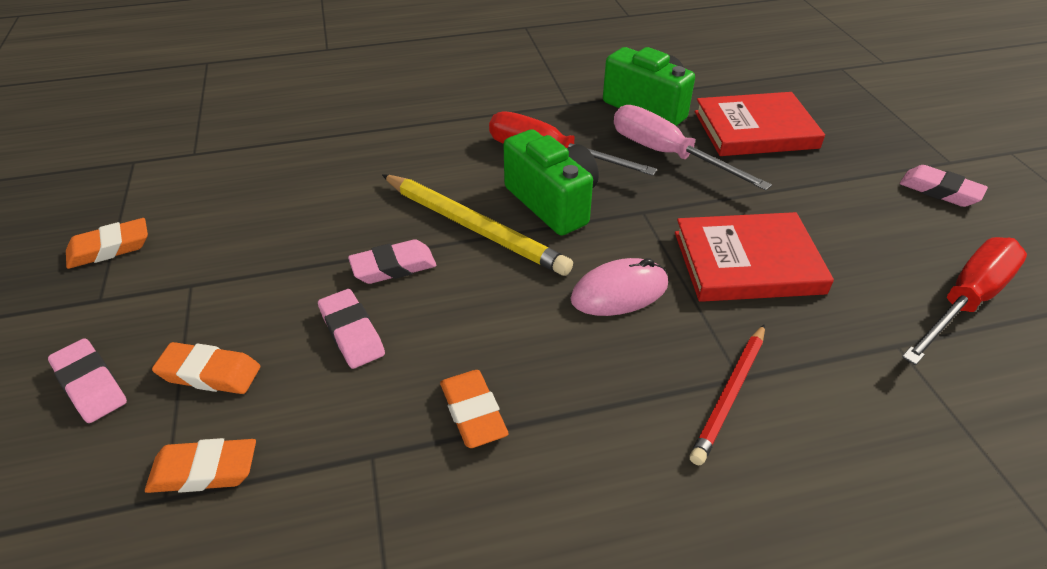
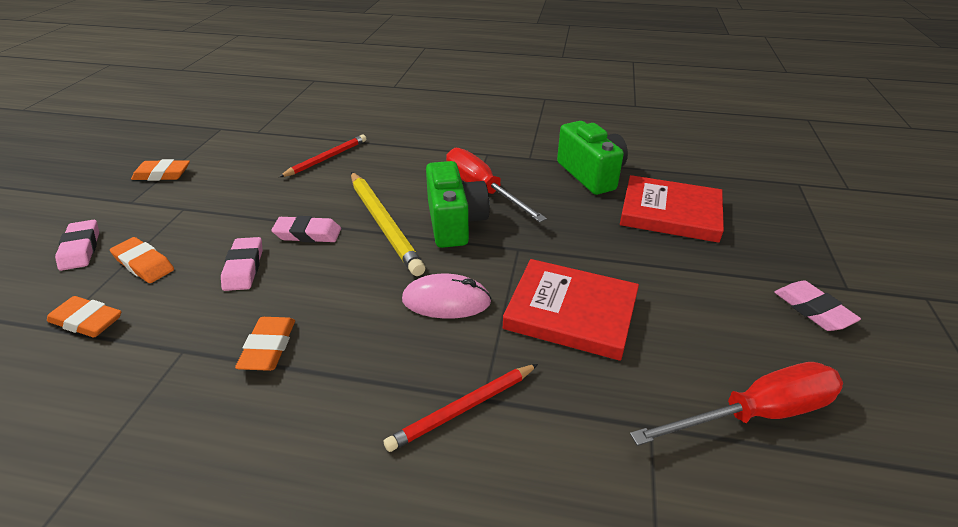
camera: 25 degrees right, 5 degrees down
pink screwdriver [614,105,772,191] -> none
none -> red pencil [279,135,366,177]

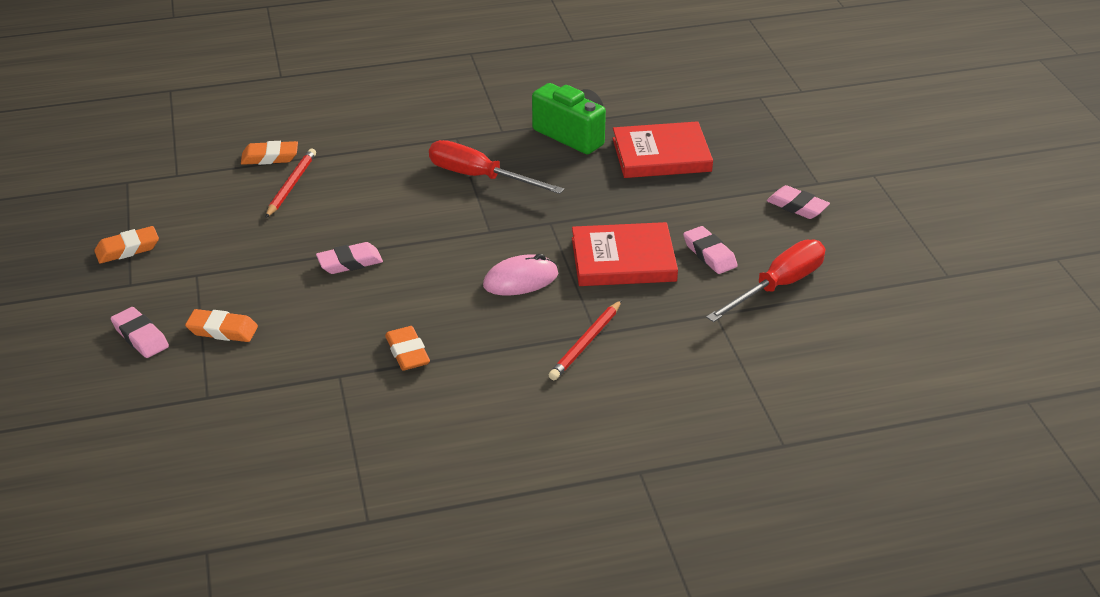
camera: 25 degrees left, 0 degrees up
orange eraser [47,296,121,337] -> orange eraser moved to [241,141,298,165]
pink eraser [221,237,262,291] -> pink eraser moved to [683,226,738,274]
yellow pencil [351,172,425,276] -> none
green camera [426,161,490,248] -> none

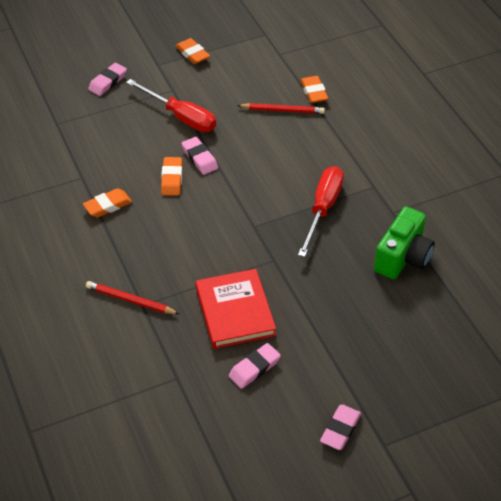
camera: 80 degrees right, 10 degrees up
orange eraser [185,309,258,342] -> orange eraser moved to [161,157,182,196]
pink mouse [483,254,558,296] -> none
red book [612,121,713,178] -> none
red screwdriver [706,239,825,322] -> red screwdriver moved to [126,79,216,132]

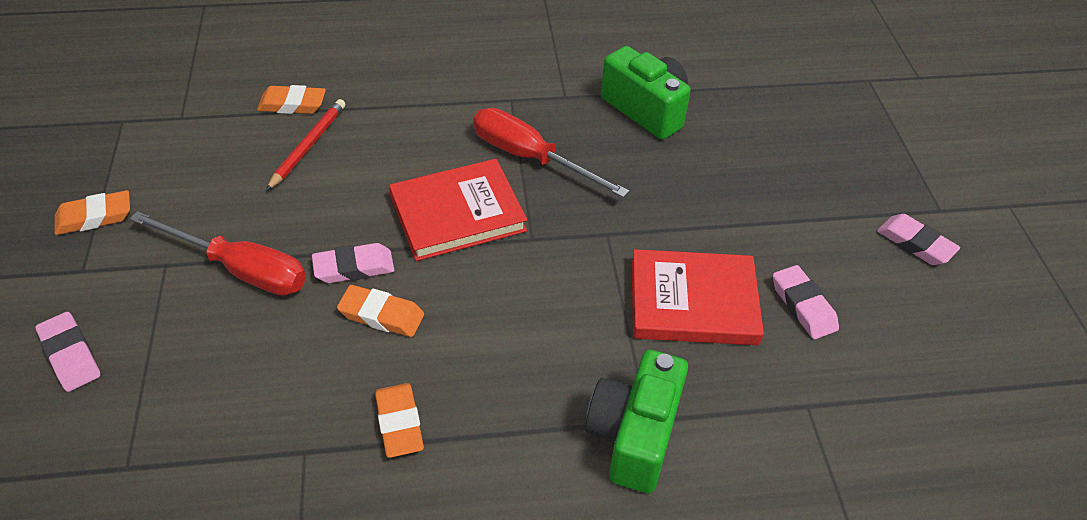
camera: 75 degrees left, 0 degrees up
red pencil [86,281,179,314] -> green camera [585,350,688,493]
red screwdriver [126,79,216,132] -> red screwdriver turned 60 degrees clockwise [130,211,306,296]
none -> red book [389,159,527,261]

